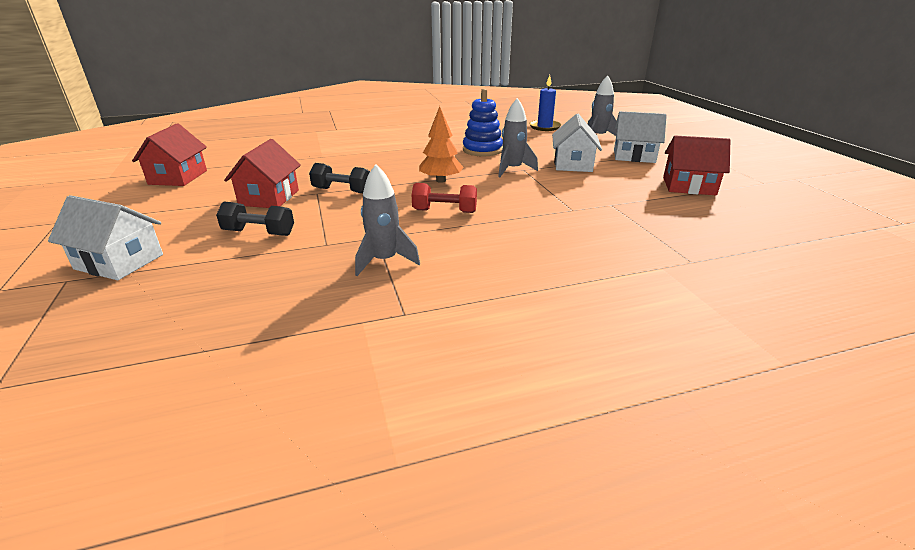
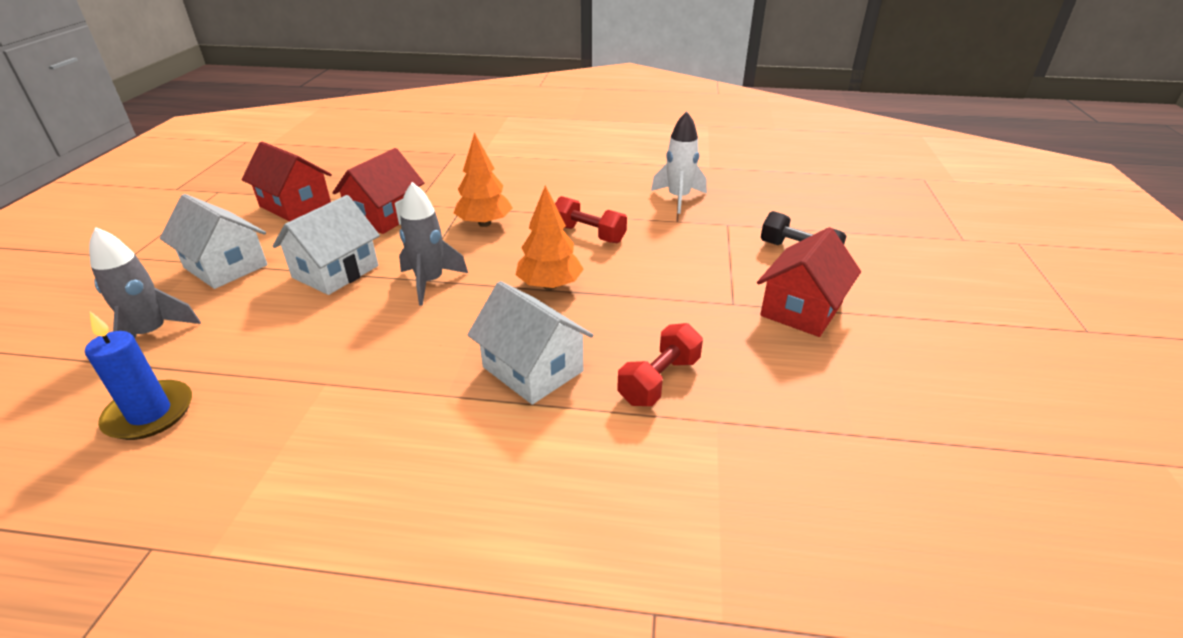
camera: 155 degrees left, 5 degrees up
white house [48,195,163,280] -> white house moved to [467,281,593,405]
red house [132,123,207,186] -> red house moved to [332,148,424,234]
black dumbbell [309,163,370,193] -> none
grey rocket [355,164,420,276] -> white rocket [651,111,707,214]
blue stacking toy [463,89,503,157] -> none
none -> orange tree [454,132,513,227]
none -> red dumbbell [617,323,703,406]

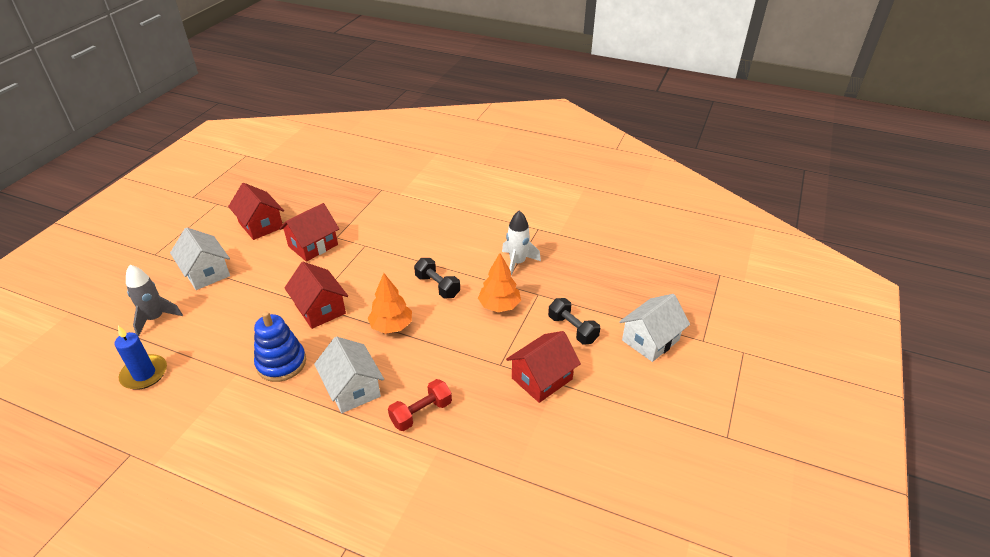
camera: 15 degrees right, 5 degrees up
white house [273,195,380,295] -> white house moved to [619,294,690,362]
grey rocket [399,182,468,305] -> red house [285,262,348,329]
orange tree [454,132,513,227] -> orange tree moved to [478,253,521,312]
red dumbbell [555,196,627,243] -> black dumbbell [414,258,460,299]
none -> blue stacking toy [254,311,306,382]

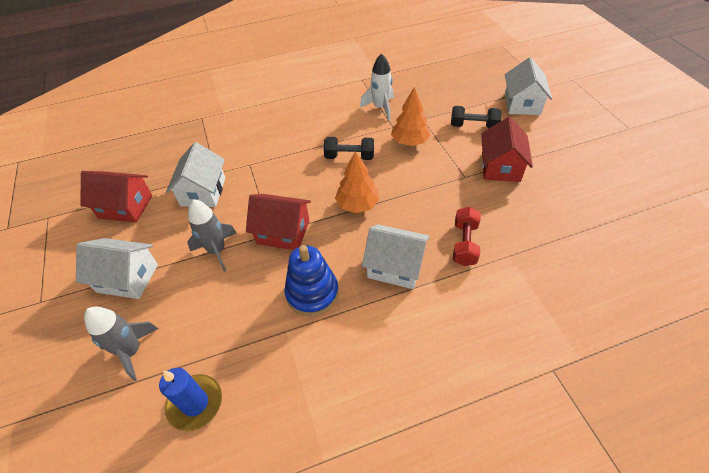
camera: 40 degrees left, 10 degrees up
red house [279,203,339,262] -> white house [166,142,225,207]
none -> grey rocket [187,199,236,272]

